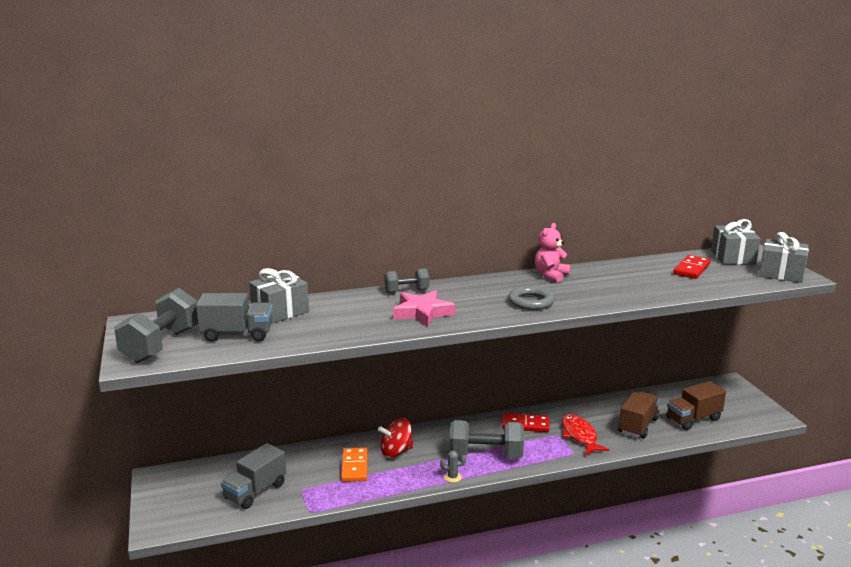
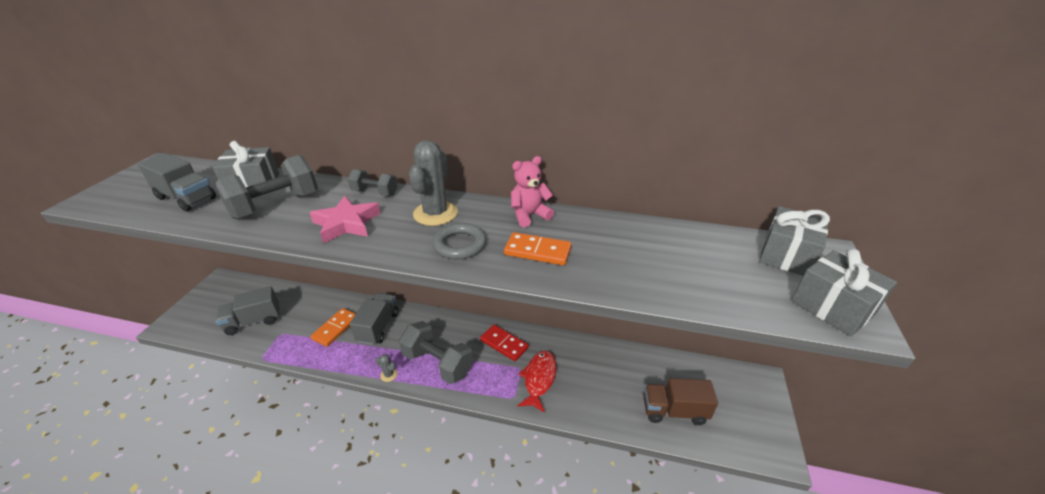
camera: 30 degrees right, 15 degrees up
grey dumbbell [114,288,198,363] -> grey dumbbell moved to [215,155,318,219]
red spinning top [378,418,413,458] -> grey truck [350,293,398,345]
brown truck [618,392,660,439] -> none
red domino [673,255,711,279] -> none
none -> grey cactus [409,140,458,226]
none -> orange domino [504,232,572,265]

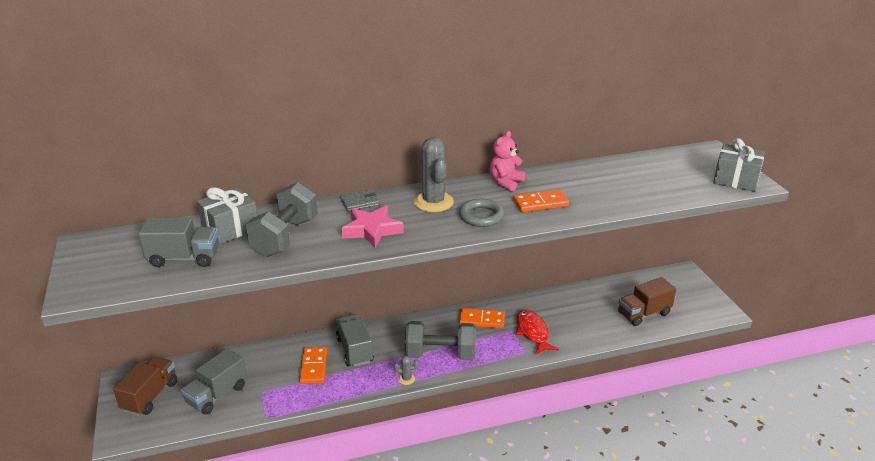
camera: 30 degrees left, 5 degrees down
grey dumbbell [348,169,398,196] -> grey wallet [340,190,379,211]
red domino [480,325,529,361] -> orange domino [459,308,505,328]
grey gift [759,206,830,276] -> none
none -> brown truck [113,357,177,416]

